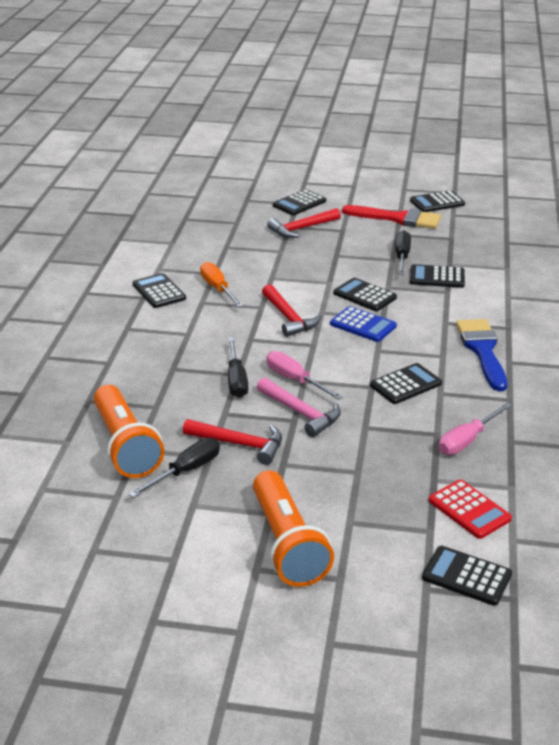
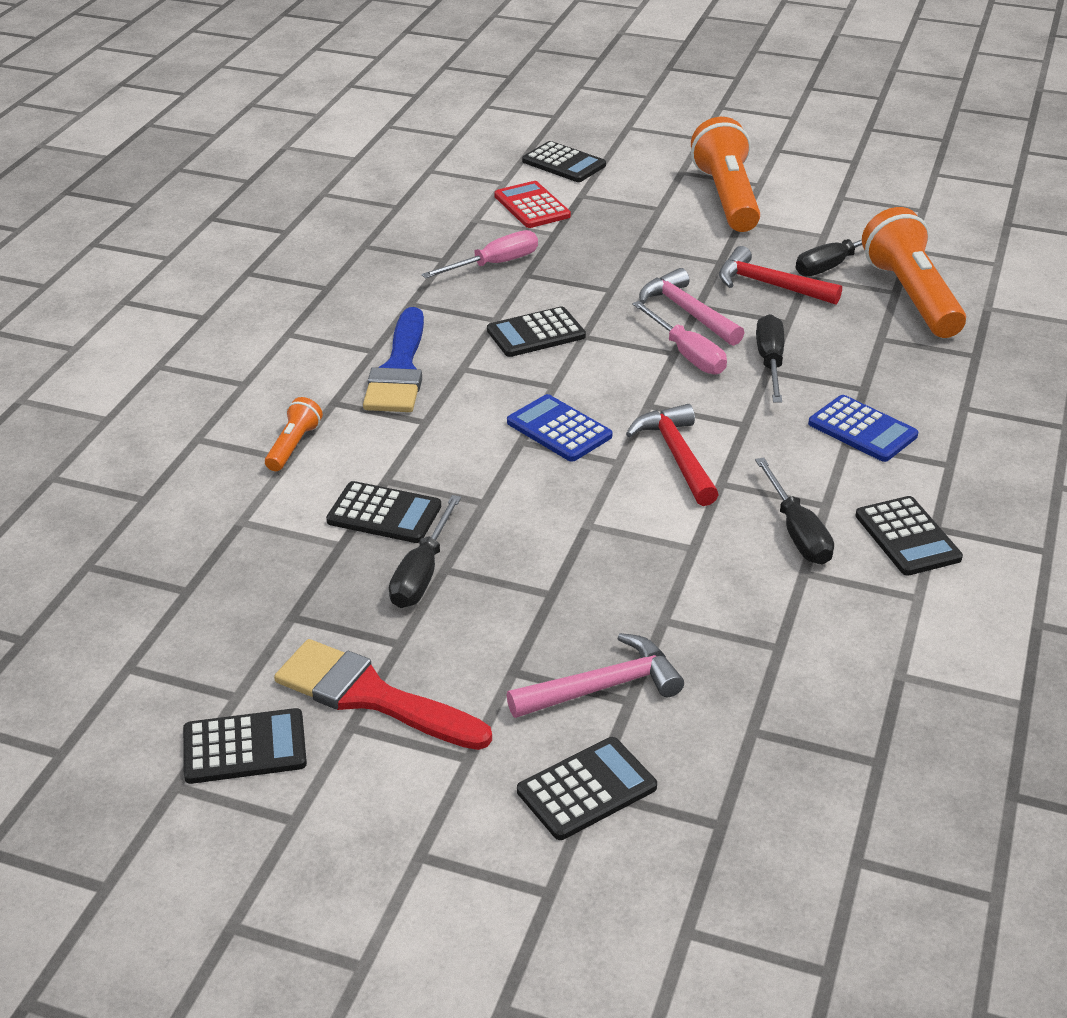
camera: 170 degrees left, 5 degrees up
orange screwdriver [200,262,243,307] -> black screwdriver [755,457,834,565]
red hammer [267,208,341,238] -> pink hammer [507,633,684,718]
black calculator [333,278,397,311] -> none
none -> orange flashlight [265,397,323,471]
none -> blue calculator [808,395,918,462]

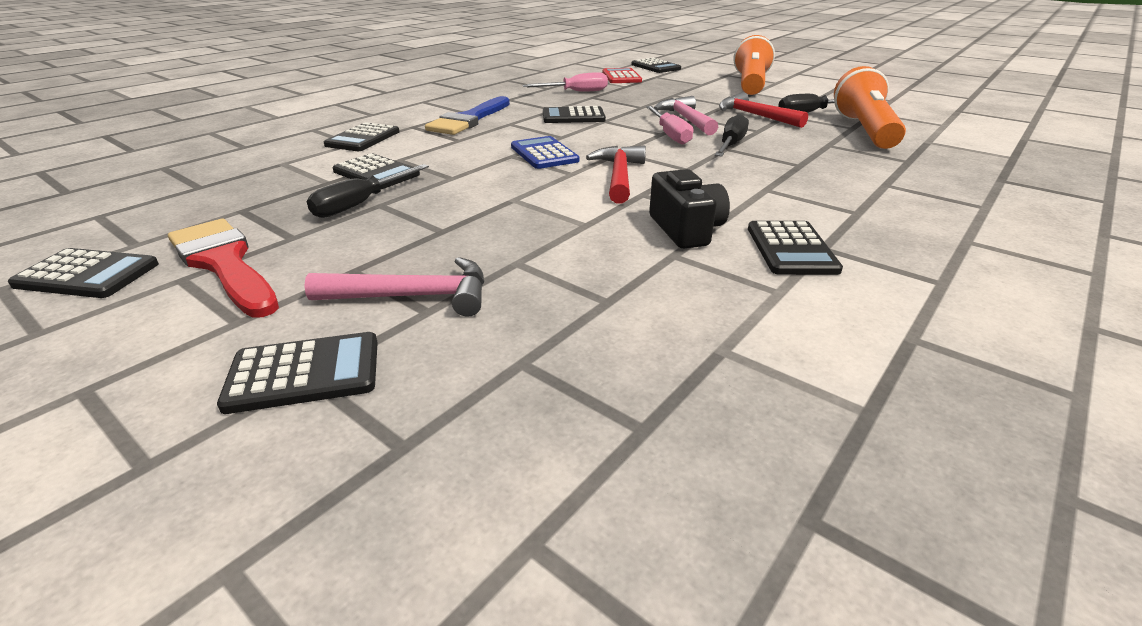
camera: 20 degrees right, 5 degrees down
orange flashlight [265,397,323,471] -> black calculator [324,122,399,151]
black screwdriver [755,457,834,565] -> black camera [649,169,730,249]
blue calculator [808,395,918,462] -> none

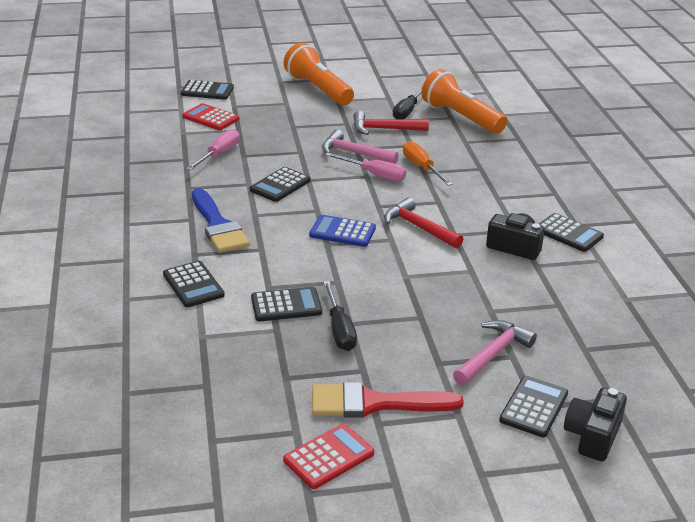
camera: 50 degrees left, 0 degrees up
black calculator [8,248,159,298] -> red calculator [283,424,374,489]
black screwdriver [715,114,749,157] -> orange screwdriver [403,141,453,186]
none -> black camera [564,388,627,462]

